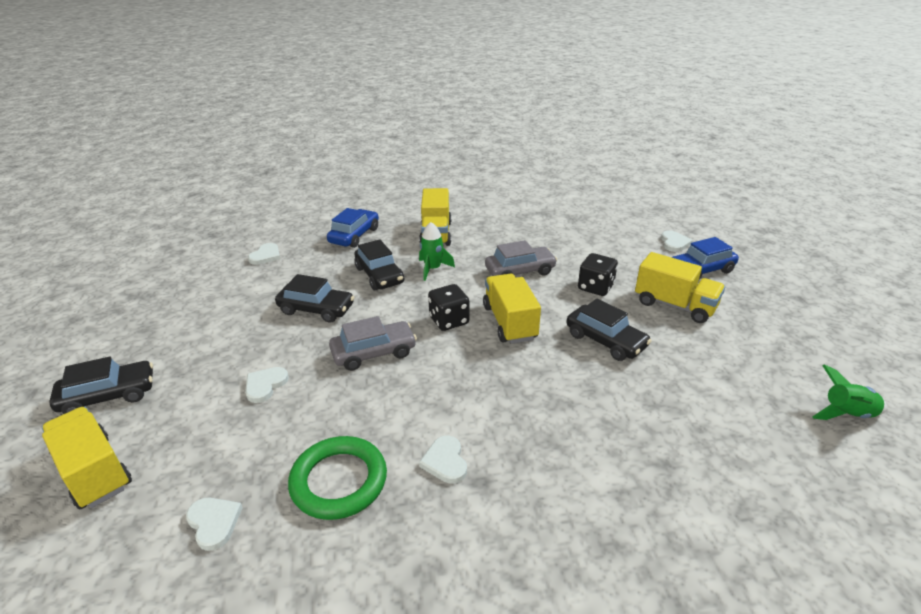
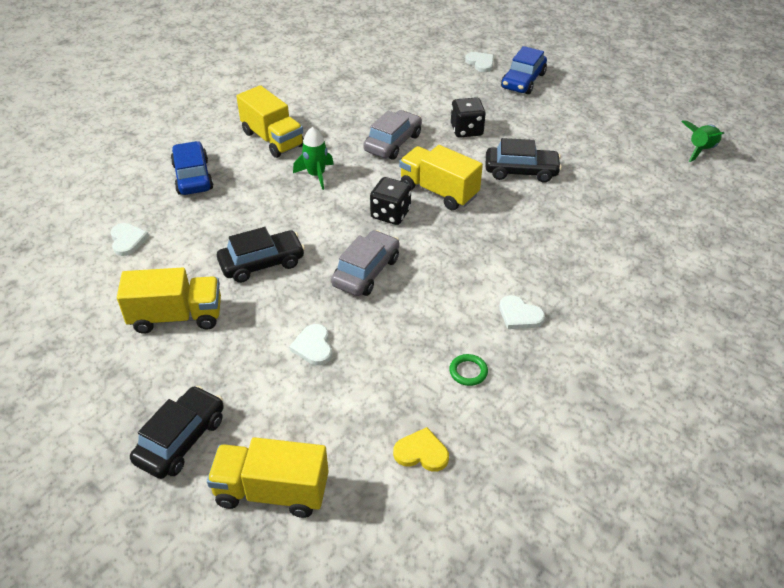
camera: 40 degrees left, 10 degrees up
white heart [186,498,243,551] -> yellow heart [393,427,449,472]
green ring [288,436,387,520] -> green ring [449,354,488,386], size x0.44
black car [354,239,404,290] -> none
yellow truck [635,252,725,323] -> yellow truck moved to [117,268,221,334]

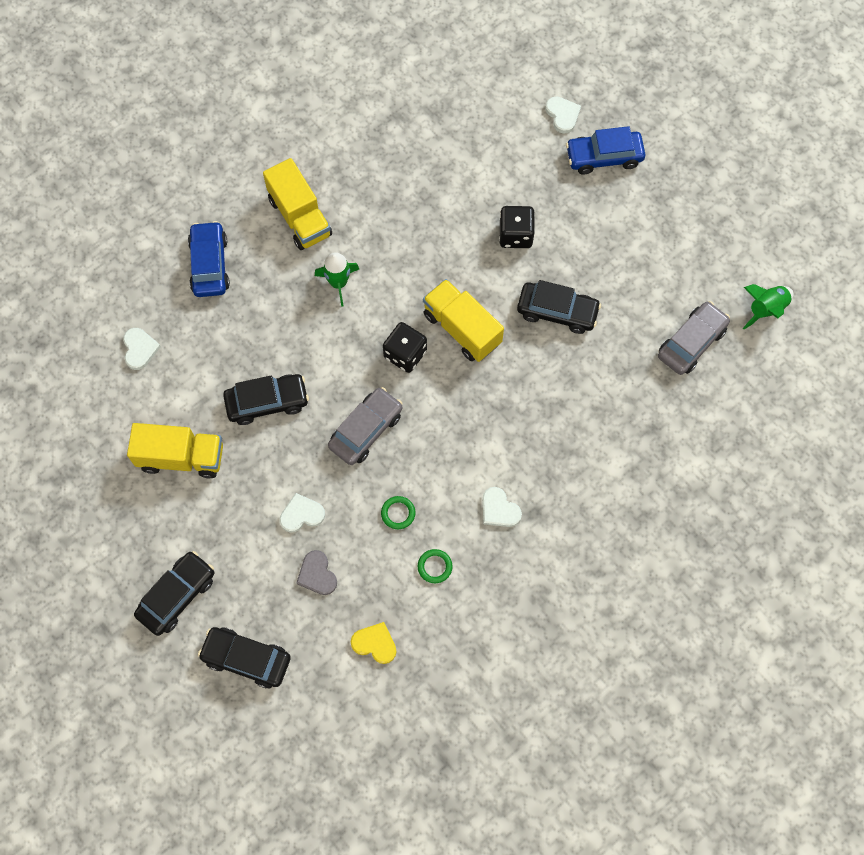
camera: 10 degrees right, 25 degrees up
yellow truck [207,437,329,518] -> black car [198,627,291,688]
white heart [289,324,332,365] -> white heart turned 75 degrees clockwise [280,493,325,533]
grey car [363,110,422,160] -> grey car moved to [658,301,730,375]
blue car [501,46,547,94] -> blue car turned 45 degrees clockwise [566,126,646,175]
none -> grey heart [296,550,337,595]
none -> green ring [381,496,415,529]

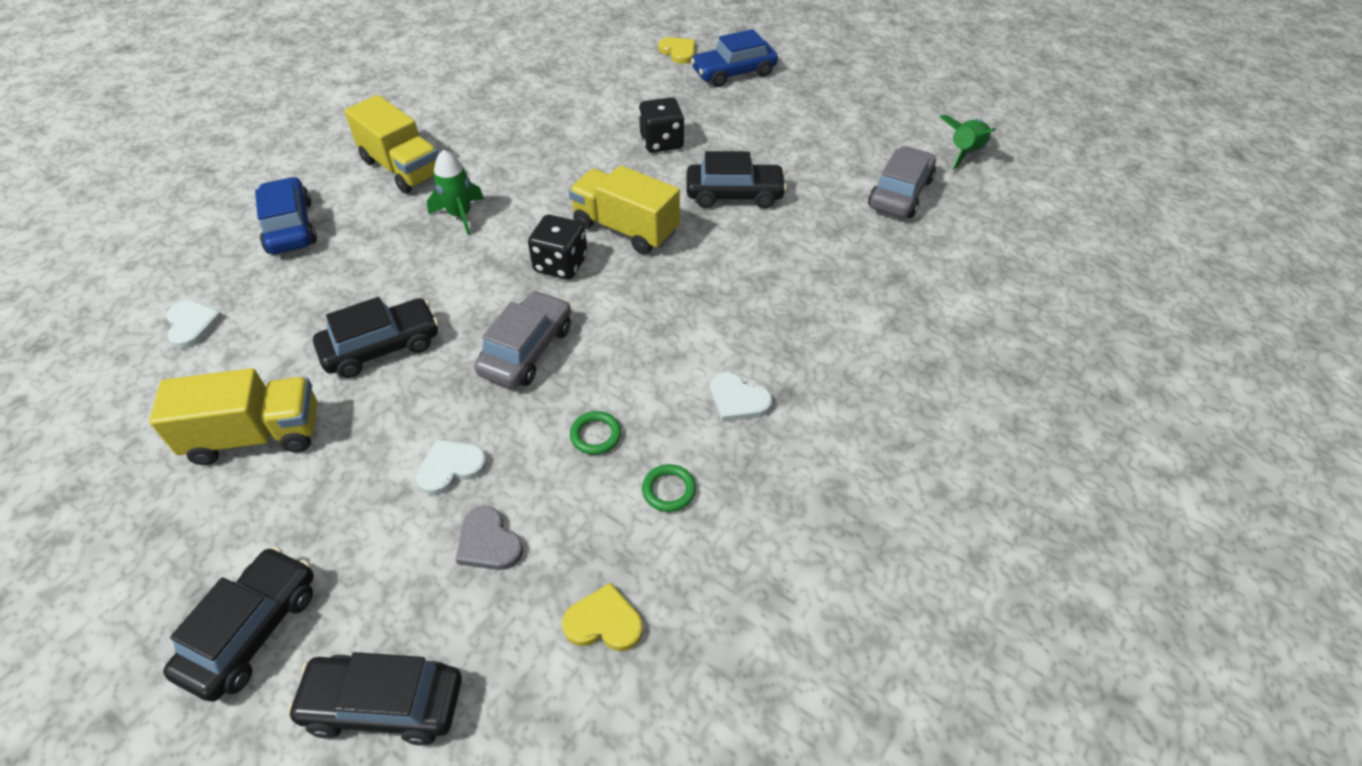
camera: 15 degrees left, 20 degrees down
white heart [545,97,581,133] -> yellow heart [658,37,695,64]

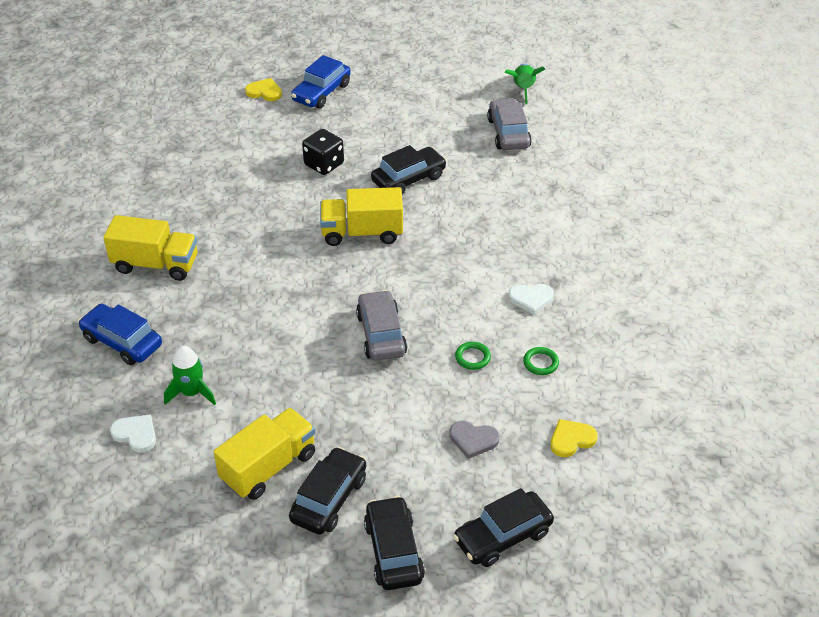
camera: 35 degrees left, 5 degrees down
black car [313,297,439,378] -> black car moved to [289,447,366,535]
white heart [416,439,487,495] -> none
green rocket [427,149,484,235] -> green rocket moved to [164,346,216,405]
black dice [528,215,587,280] -> none

